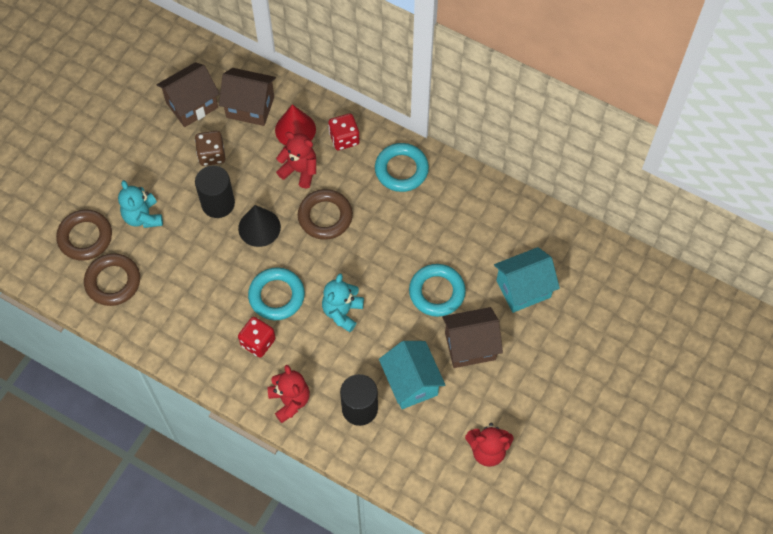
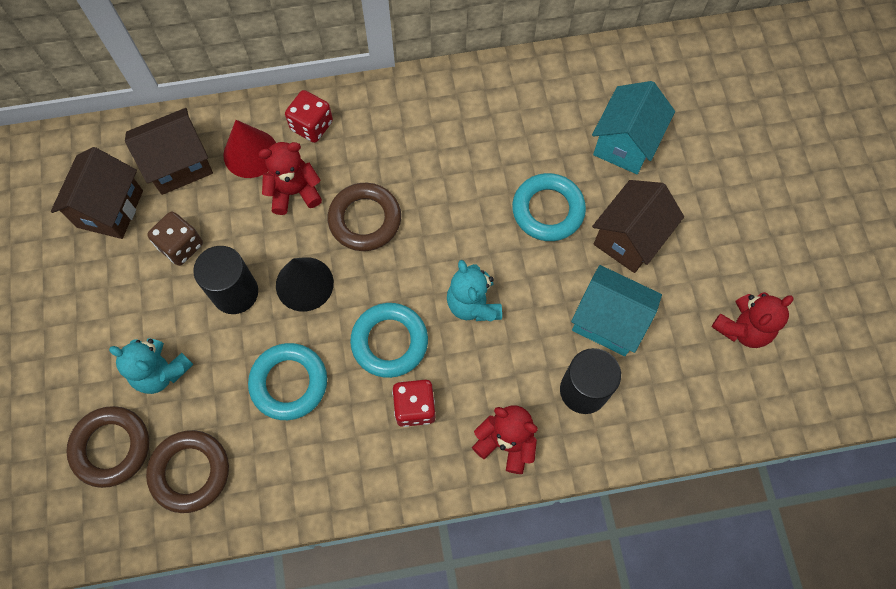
camera: 40 degrees left, 5 degrees up
turquoise ring [375,143,429,192] -> turquoise ring moved to [248,343,327,420]

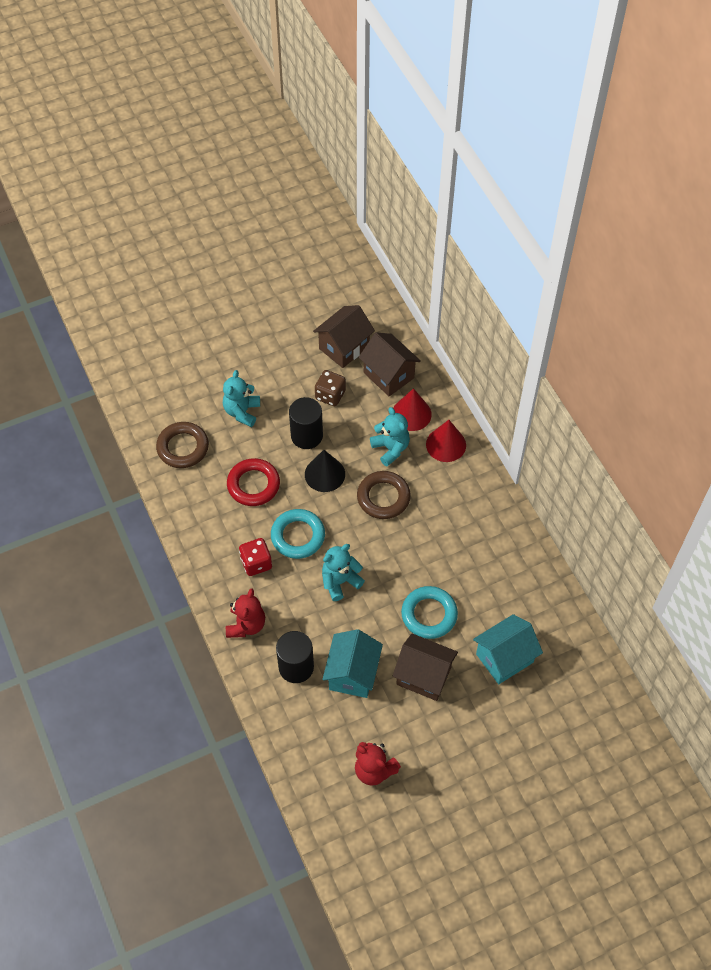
camera: 75 degrees right, 10 degrees down
brown house [51,147,143,239] -> brown house turned 45 degrees counterclockwise [313,305,375,368]
brown ring [66,406,149,488] -> none
turquoise ring [248,343,327,420] -> red ring [227,458,280,506]
red teddy bear [258,142,322,215] -> turquoise teddy bear [370,407,410,466]
red dice [285,90,333,143] -> red cone [426,420,466,462]
turquoise house [592,81,675,174] -> turquoise house turned 45 degrees counterclockwise [473,614,543,684]

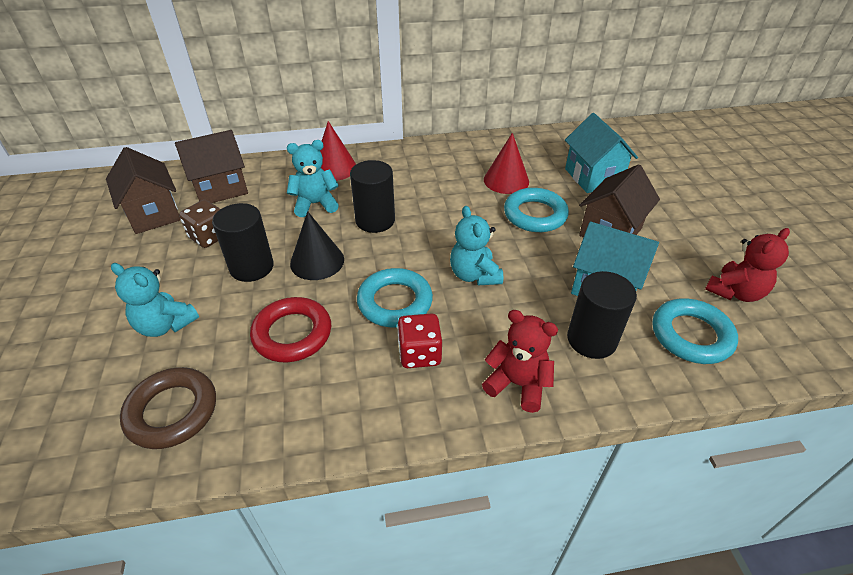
camera: 75 degrees left, 15 degrees down
brown ring [357,471,411,519] -> black cylinder [350,160,395,233]
red cone [393,388,432,431] -> red cone moved to [484,133,529,194]
none -> turquoise ring [653,299,738,364]

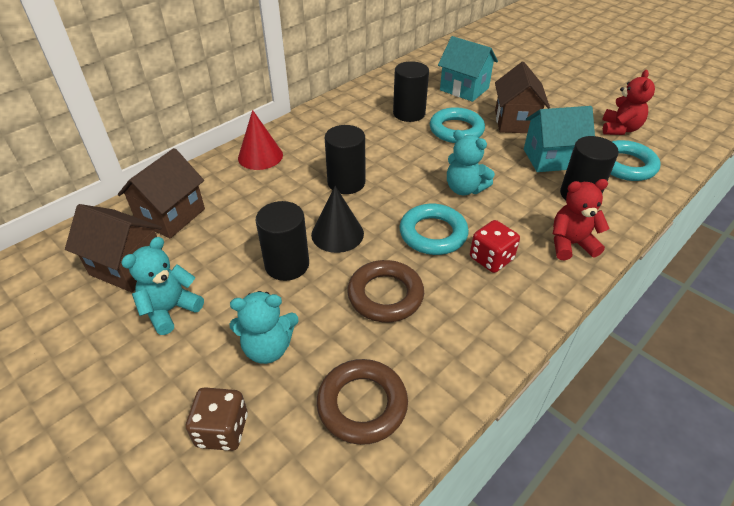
camera: 35 degrees left, 0 degrees up
brown dice [179,200,220,248] -> brown dice moved to [186,387,248,451]
red ring [250,297,331,362] -> brown ring [347,260,424,322]
turquoise teddy bear [287,140,339,217] -> turquoise teddy bear moved to [121,237,204,335]
red cone [484,133,529,194] -> black cylinder [393,61,429,122]

